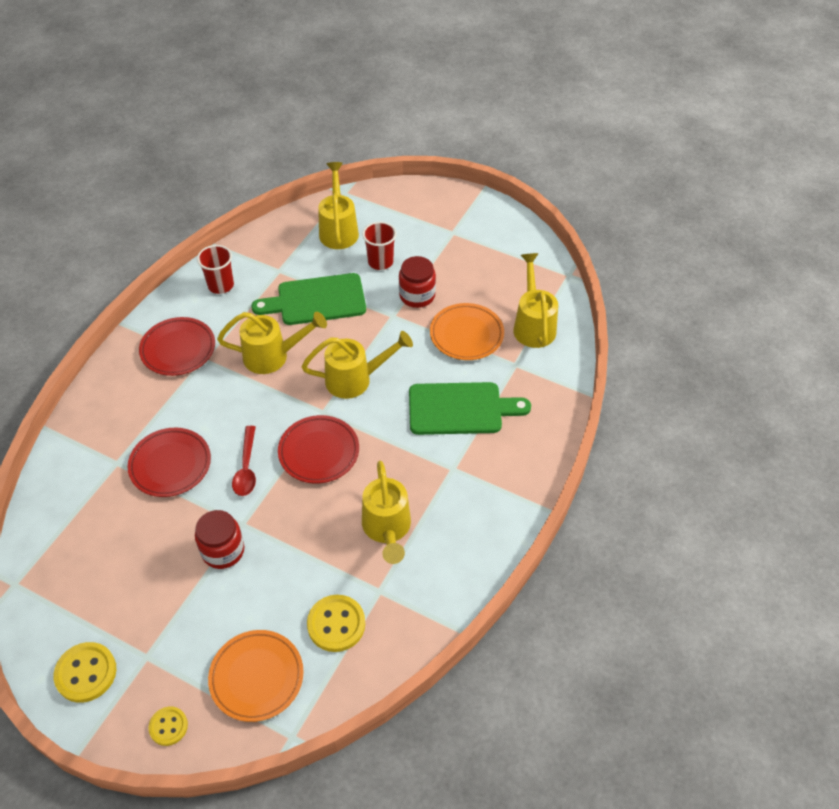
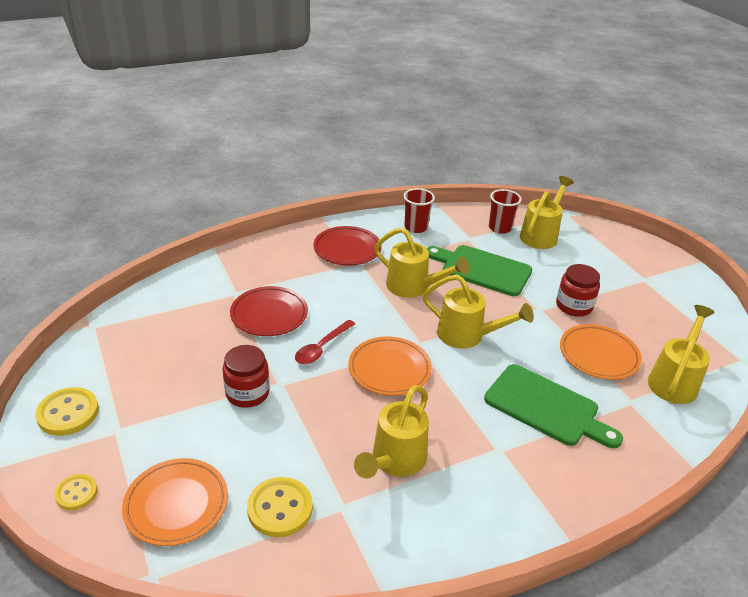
camera: 35 degrees right, 15 degrees down
red plate [278,415,359,484] -> orange plate [348,336,432,396]
red cup [362,222,397,270] -> red cup moved to [489,189,522,234]

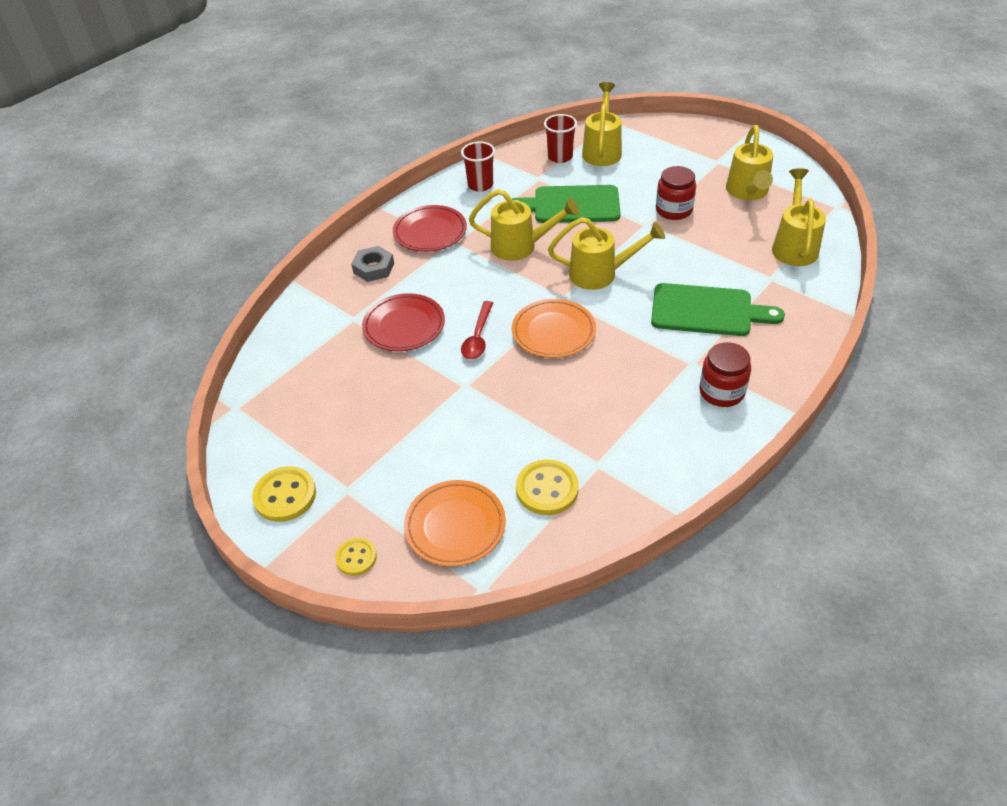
camera: 20 degrees left, 10 degrees up
red jar [222,345,270,408] -> red jar moved to [699,342,751,407]
yellow watering can [354,385,429,479] -> yellow watering can moved to [726,125,773,200]
orange plate [560,324,642,380] -> none
none -> grey nut [351,246,394,282]

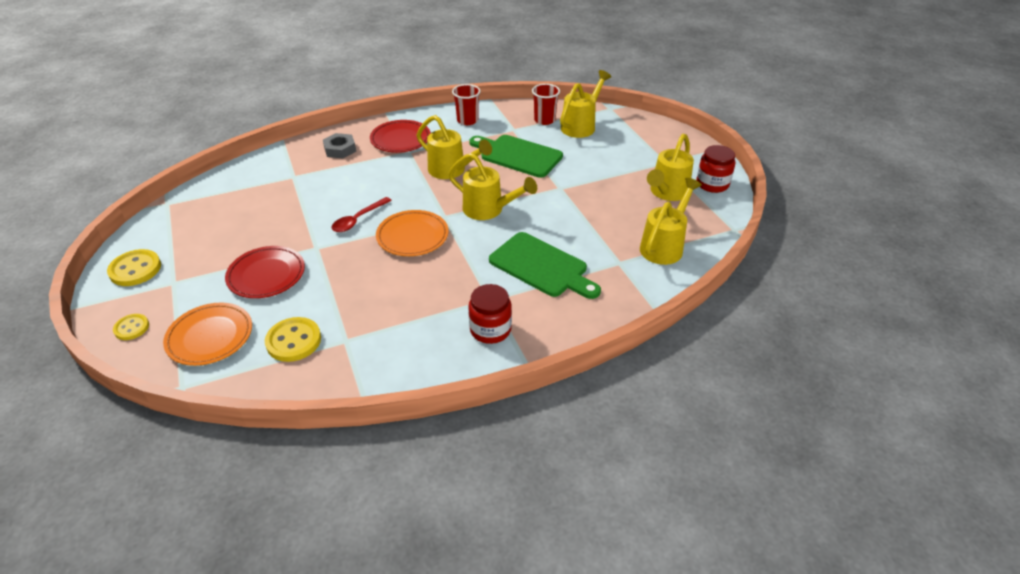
camera: 25 degrees right, 5 degrees down
red plate [362,293,445,351] -> red plate moved to [225,246,305,298]
red jar [656,166,696,220] -> red jar moved to [696,145,735,193]

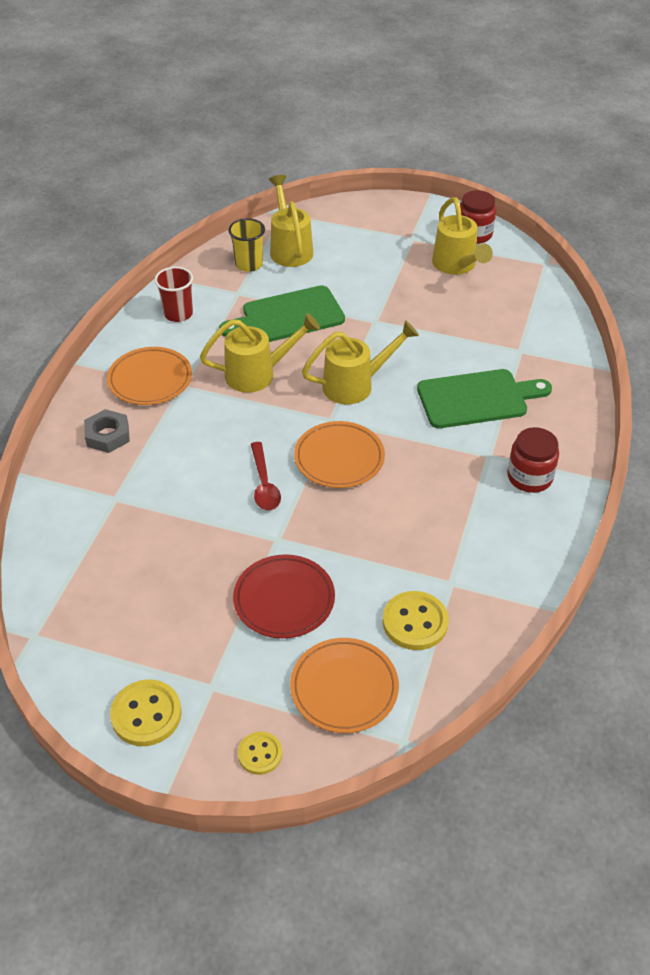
camera: 50 degrees left, 5 degrees up
red plate [370,120,431,153] -> orange plate [107,347,192,405]
red cup [532,84,560,125] -> yellow cup [228,218,265,272]
yellow watering can [640,178,702,265] -> none

